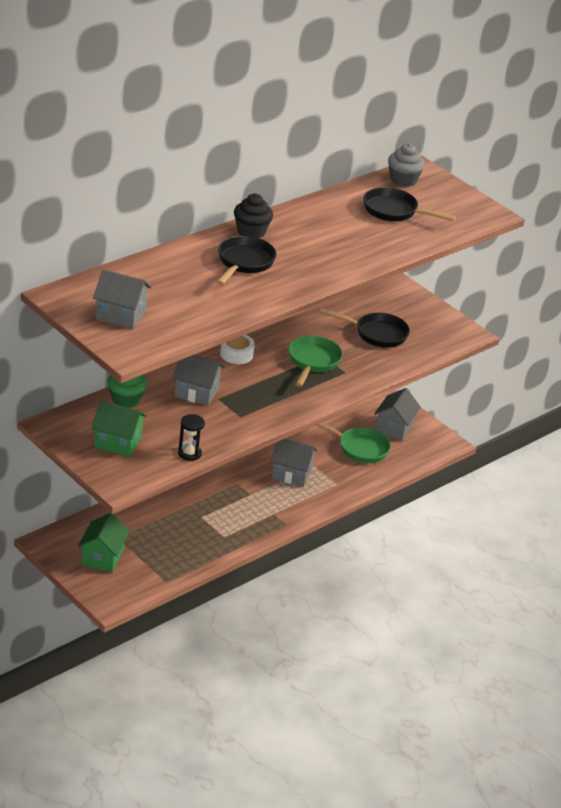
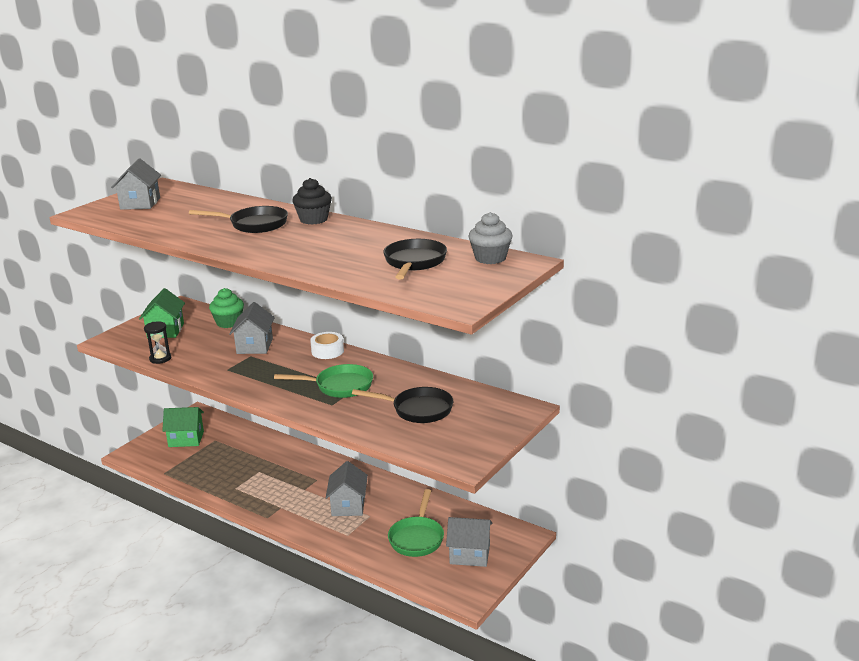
camera: 80 degrees right, 10 degrees down
black pan [320,308,410,348] -> black pan turned 75 degrees counterclockwise [352,387,453,423]

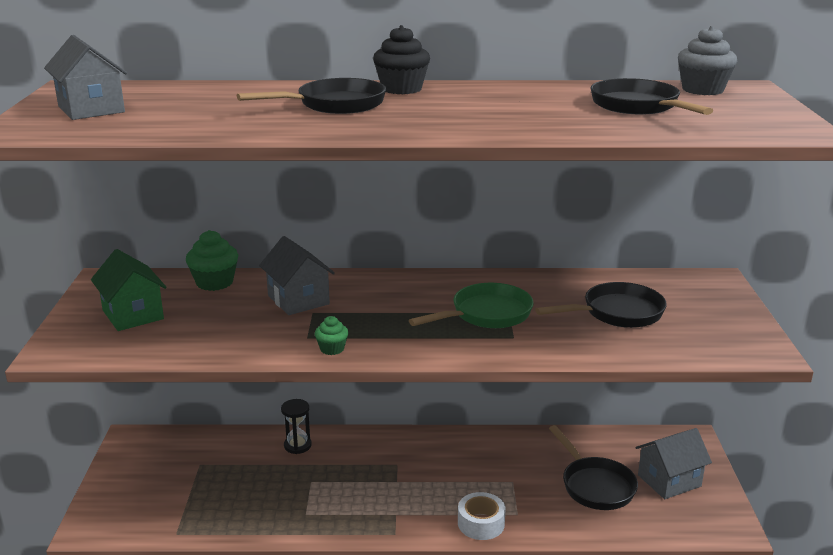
camera: 35 degrees left, 0 degrees up
black hourglass [144,321,171,364] -> black hourglass moved to [281,399,312,454]
green house [162,407,204,447] -> none
white tape [310,332,344,359] -> white tape moved to [458,492,506,540]
grey house [326,461,368,516] -> none
green pan [388,489,444,557] -> black pan [549,425,638,510]
none -> green cupcake [315,316,349,355]

